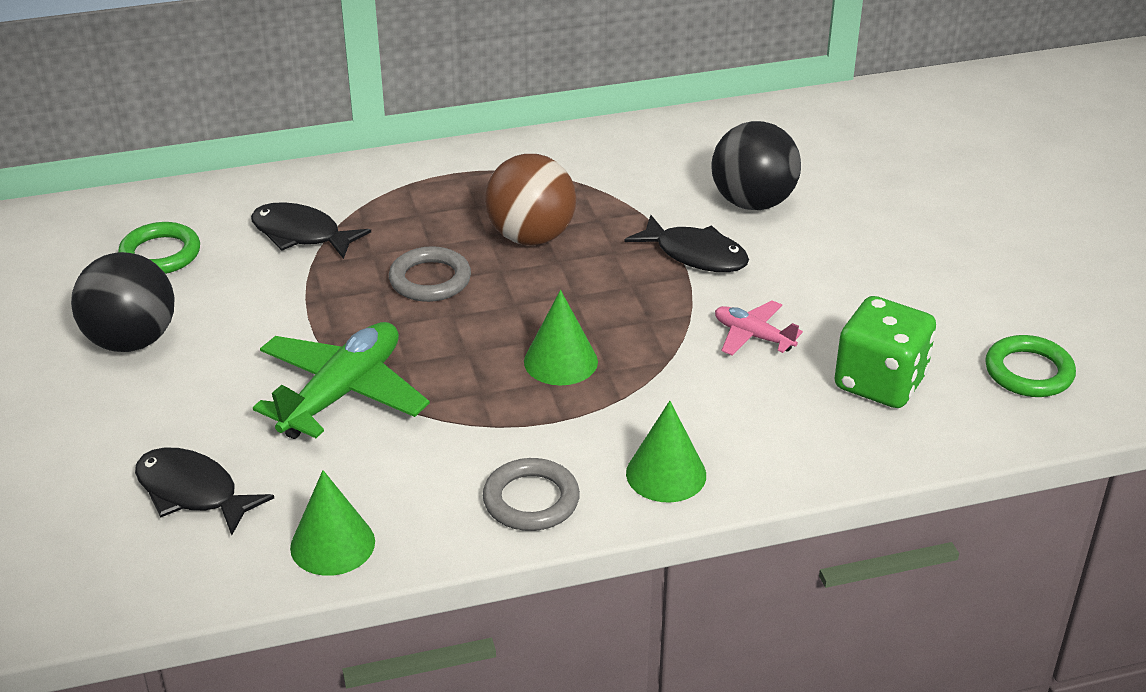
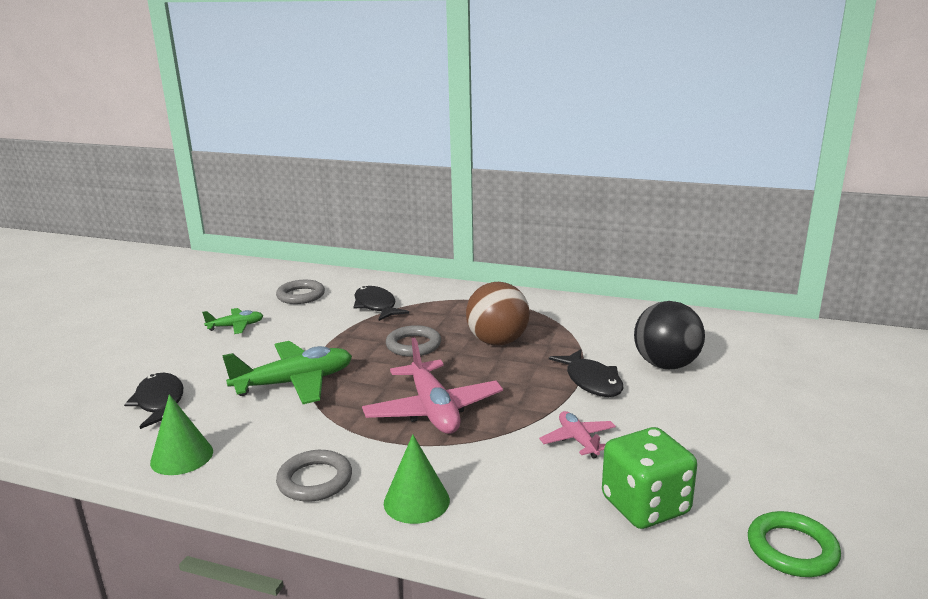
camera: 35 degrees right, 15 degrees down
black ball [71,252,175,352] -> green plane [202,308,263,334]
green ring [118,222,200,274] -> grey ring [276,280,325,304]
green cone [524,290,598,385] -> pink plane [362,337,503,434]

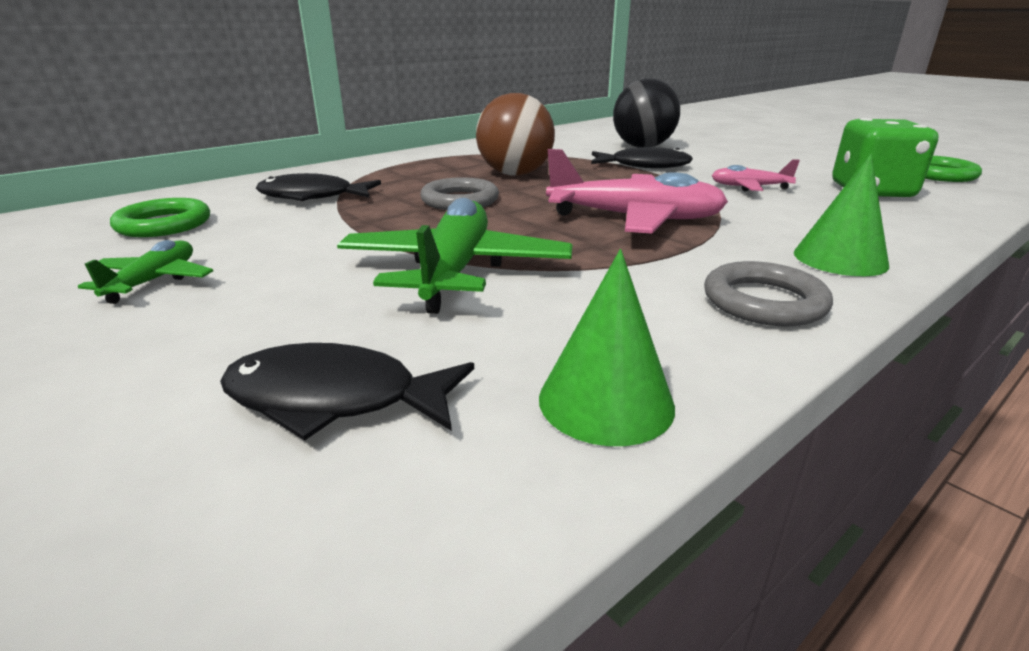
camera: 60 degrees left, 5 degrees up
grey ring [276,280,325,304] -> green ring [110,198,210,237]

